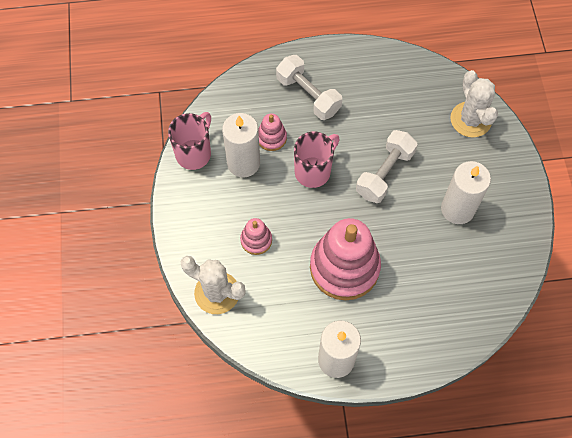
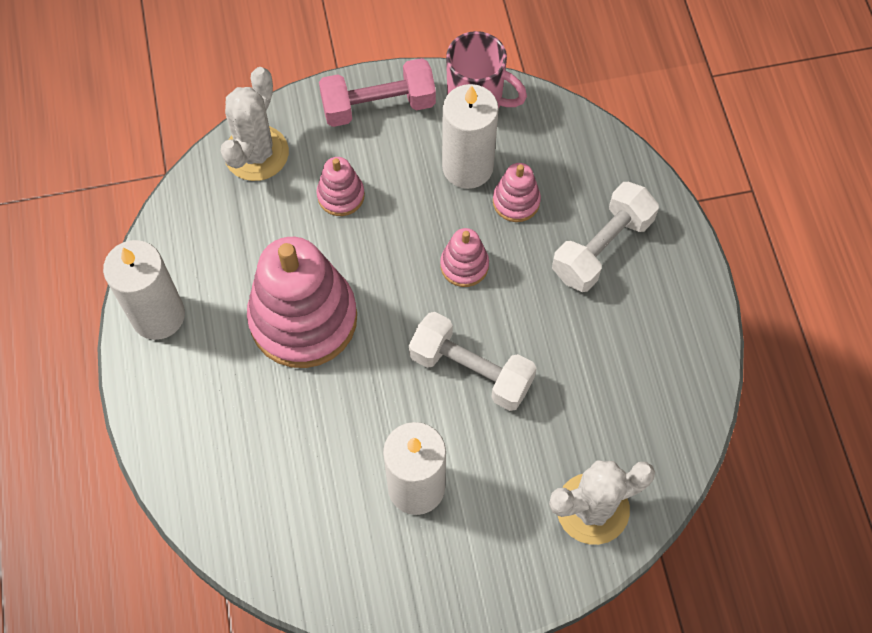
camera: 85 degrees right, 0 degrees up
pink mug [294,131,340,188] -> pink stacking toy [440,228,489,287]
none -> pink dumbbell [319,58,436,127]

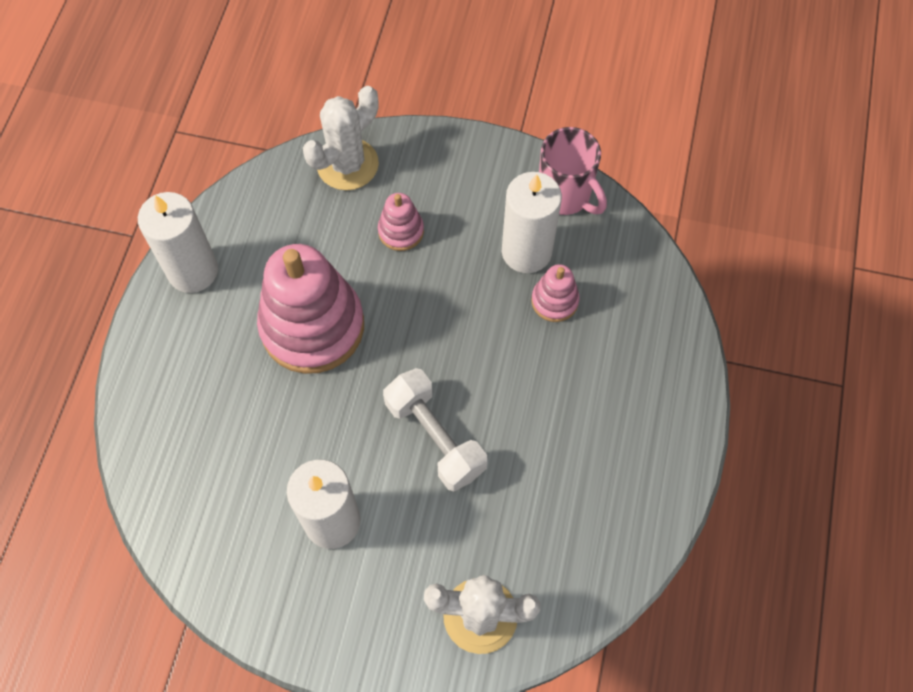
camera: 25 degrees right, 0 degrees up
pink dumbbell [319,58,436,127] -> none
pink stacking toy [440,228,489,287] -> none
white dumbbell [552,182,659,292] -> none

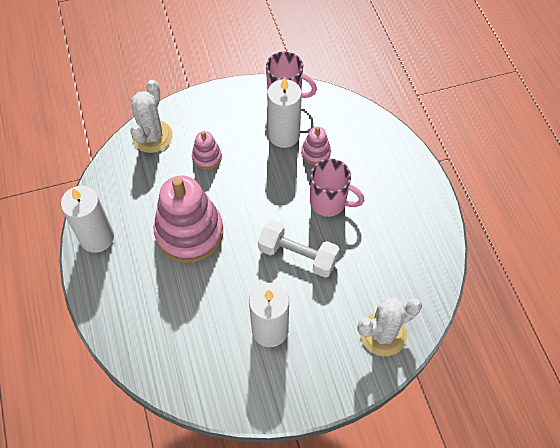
camera: 30 degrees left, 5 degrees down
none -> pink mug [310,159,365,217]

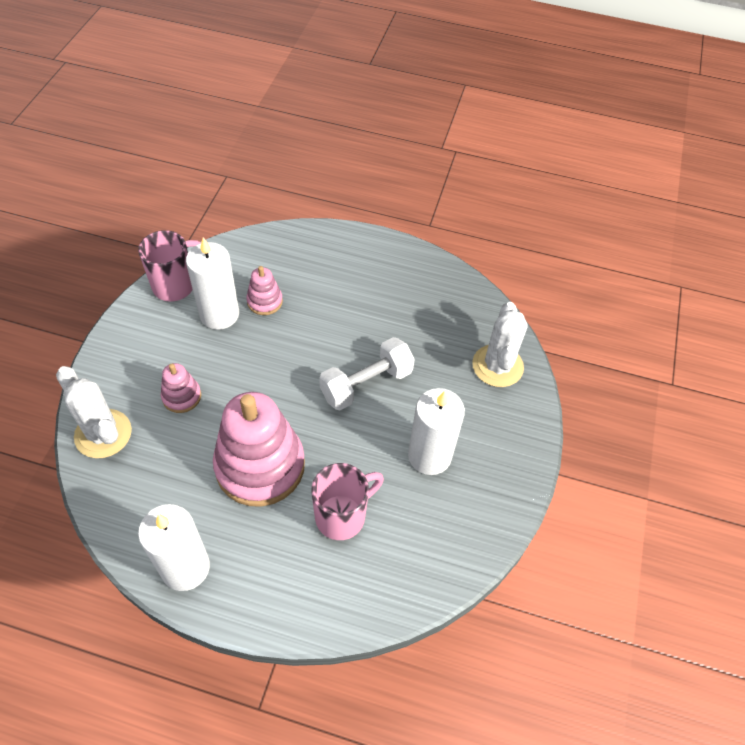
camera: 60 degrees left, 5 degrees down
pink mug [310,159,365,217] -> pink mug moved to [311,463,384,540]

